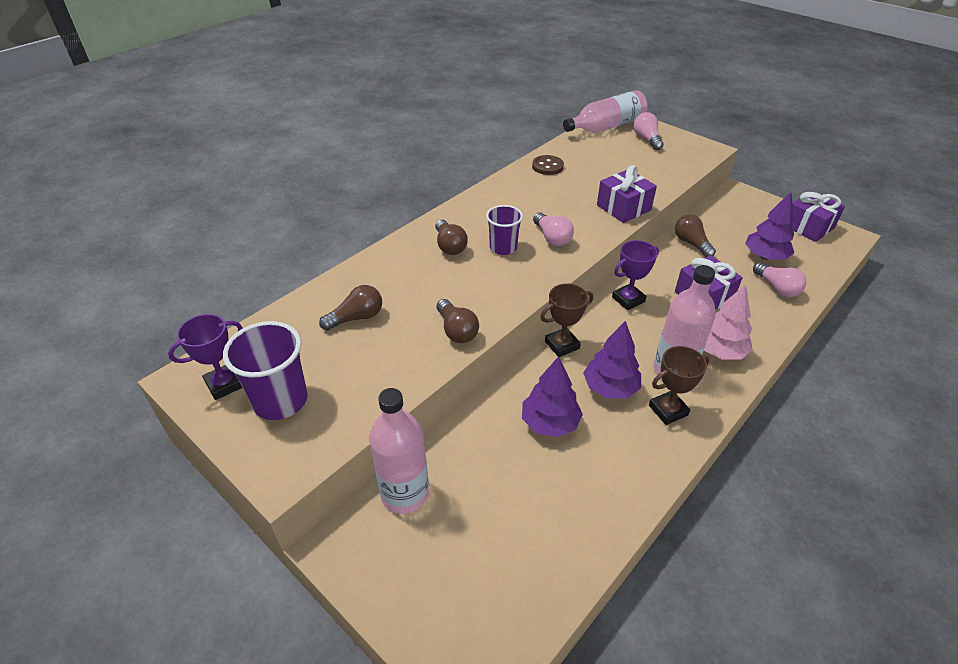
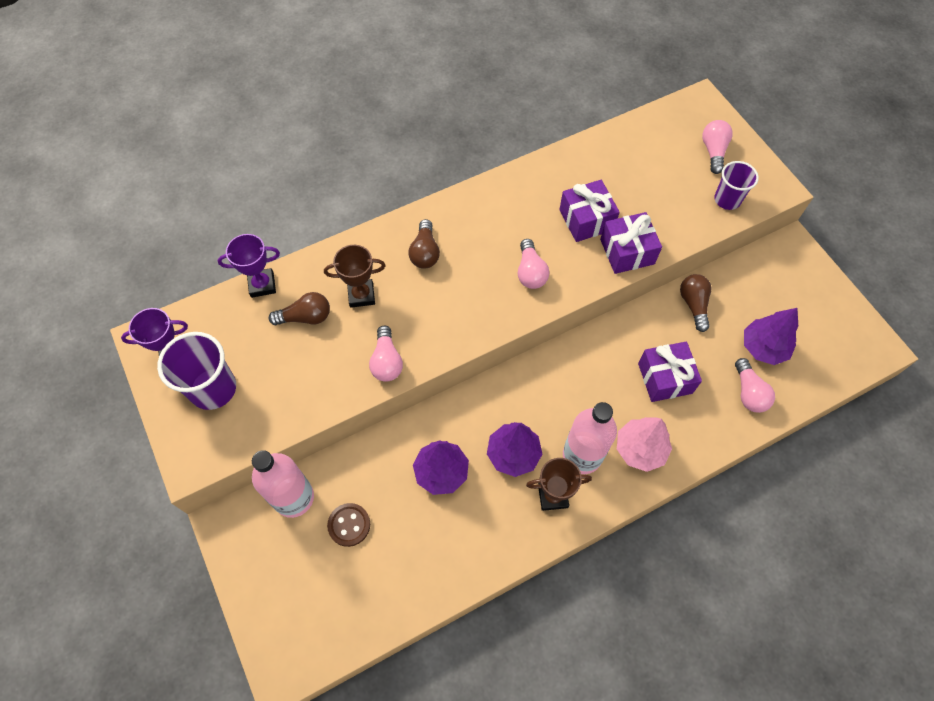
camera: 20 degrees right, 20 degrees up
brown light bulb [437,299,479,343] -> pink light bulb [369,326,403,382]
purple cup [486,205,523,255] -> purple cup moved to [714,161,759,210]
brown button [532,155,564,175] -> brown button moved to [327,503,370,547]
brown trophy [540,283,593,357] -> brown trophy moved to [324,245,386,308]
pink bottle [563,90,648,133] -> none
purple trophy [612,240,659,310] -> purple trophy moved to [218,234,280,298]
purple gift [791,190,845,242] -> purple gift moved to [559,180,620,242]

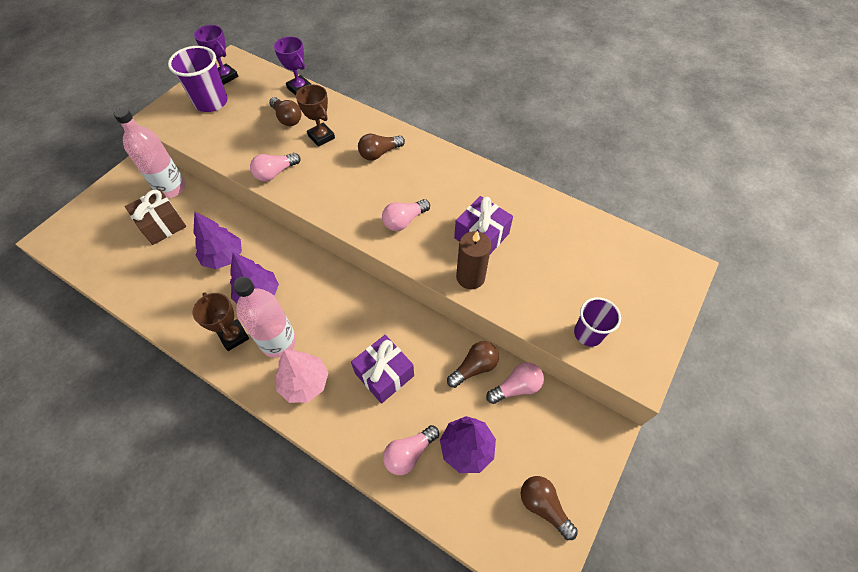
camera: 60 degrees right, 5 degrees down
brown button [327,503,370,547] -> brown gift [125,189,186,245]
purple gift [600,212,662,274] -> brown candle [456,231,491,289]
pink light bulb [702,120,733,174] -> pink light bulb moved to [486,362,544,404]
none -> brown light bulb [521,476,578,540]

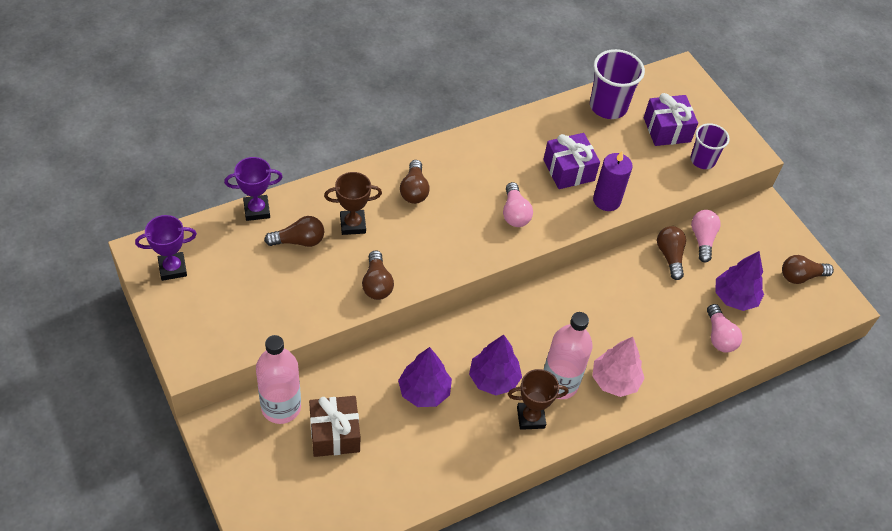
camera: 65 degrees left, 5 degrees down
purple cup [168,46,228,112] -> purple cup moved to [590,49,645,119]
pink light bulb [250,153,300,182] -> brown light bulb [362,250,394,300]
purple gift [351,335,414,404] -> purple gift moved to [644,93,698,146]
brown candle [456,231,491,289] -> purple candle [593,151,633,211]

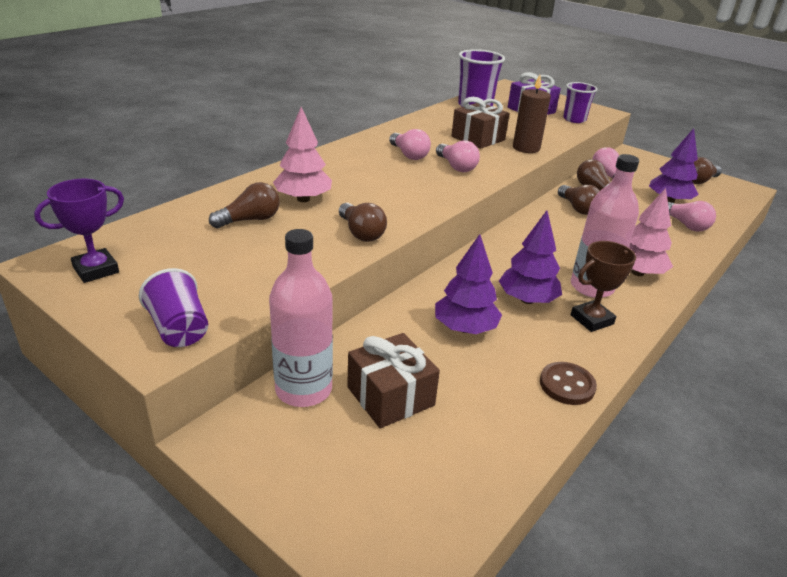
camera: 20 degrees left, 20 degrees down
purple trophy [224,157,283,221] -> none
brown trophy [324,172,382,235] -> pink tree [273,107,332,202]
brown light bulb [400,160,430,204] -> brown light bulb moved to [558,185,600,215]
purple gift [543,133,600,189] -> brown gift [451,97,510,149]
purple candle [593,151,633,211] -> brown candle [513,75,551,153]
none -> purple cup [139,268,208,347]
none -> pink light bulb [389,129,431,160]
none -> brown button [540,362,597,405]

